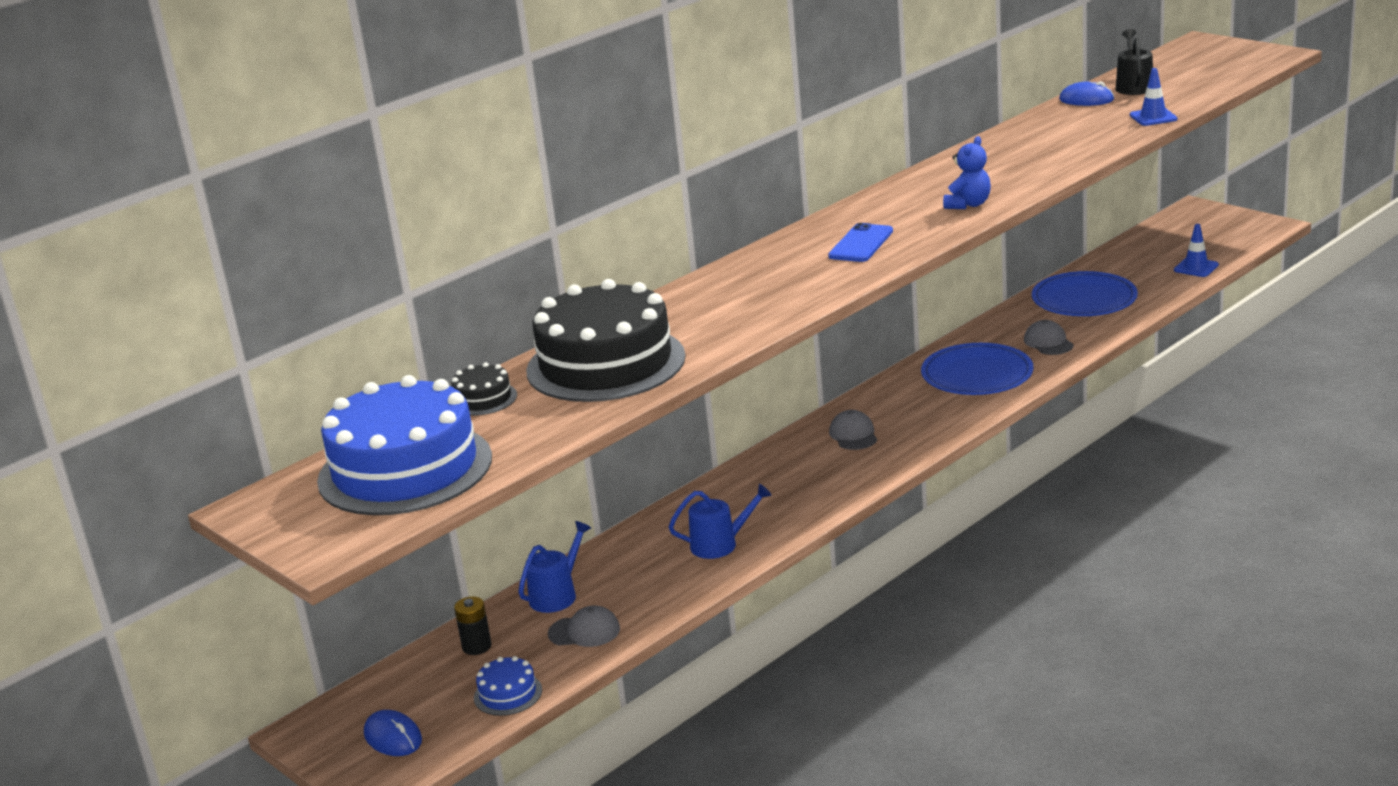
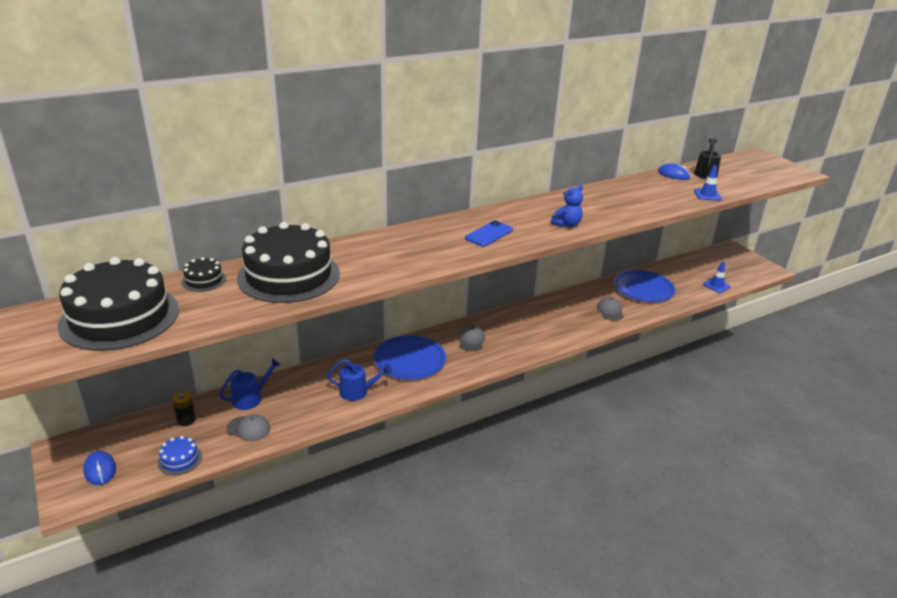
camera: 10 degrees right, 5 degrees up
blue cake [317,375,492,515] -> black cake [58,257,179,351]
blue plate [921,343,1033,395] -> blue plate moved to [374,335,446,380]

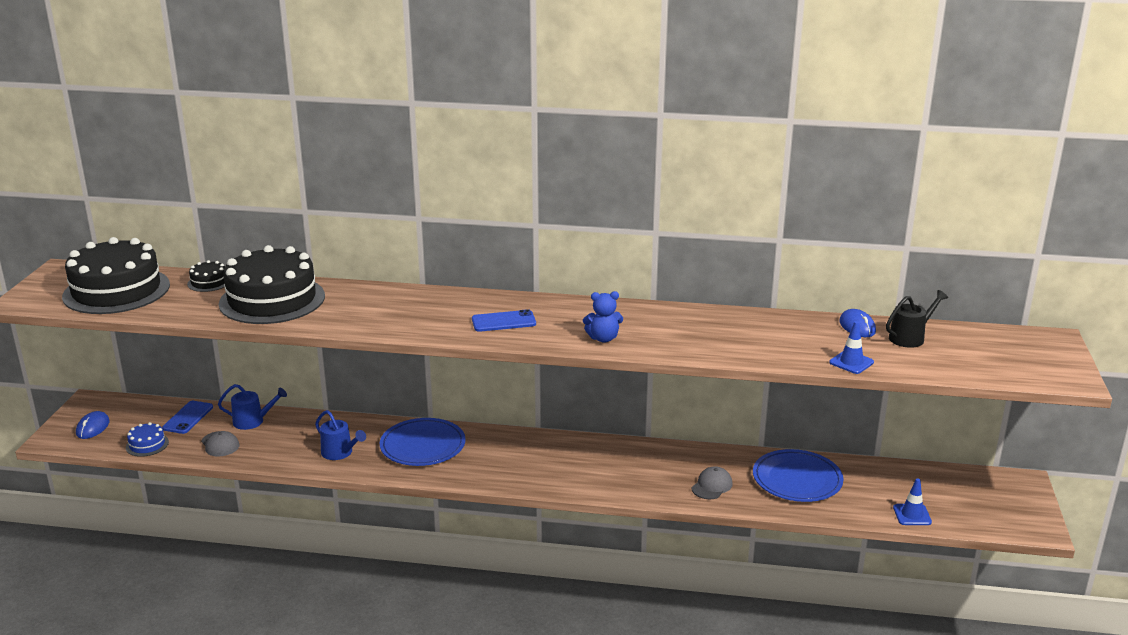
camera: 40 degrees right, 5 degrees down
black battery [172,391,196,426] -> blue phone [162,401,213,434]
grey cap [459,325,485,351] -> none

